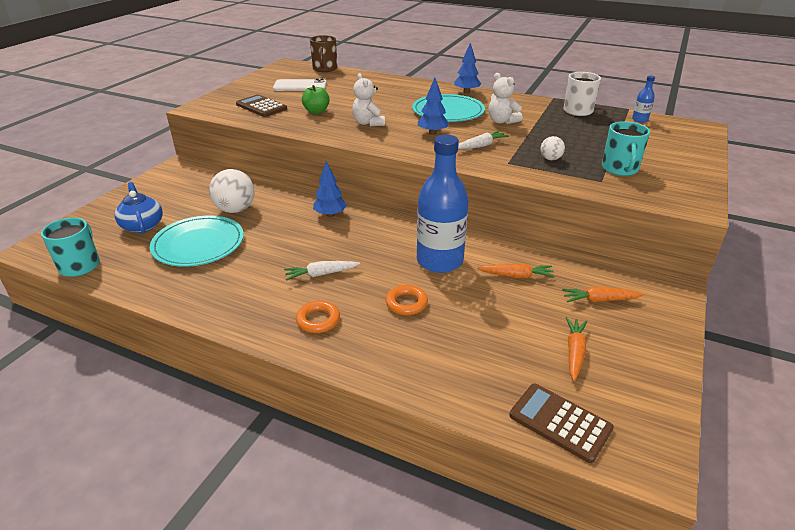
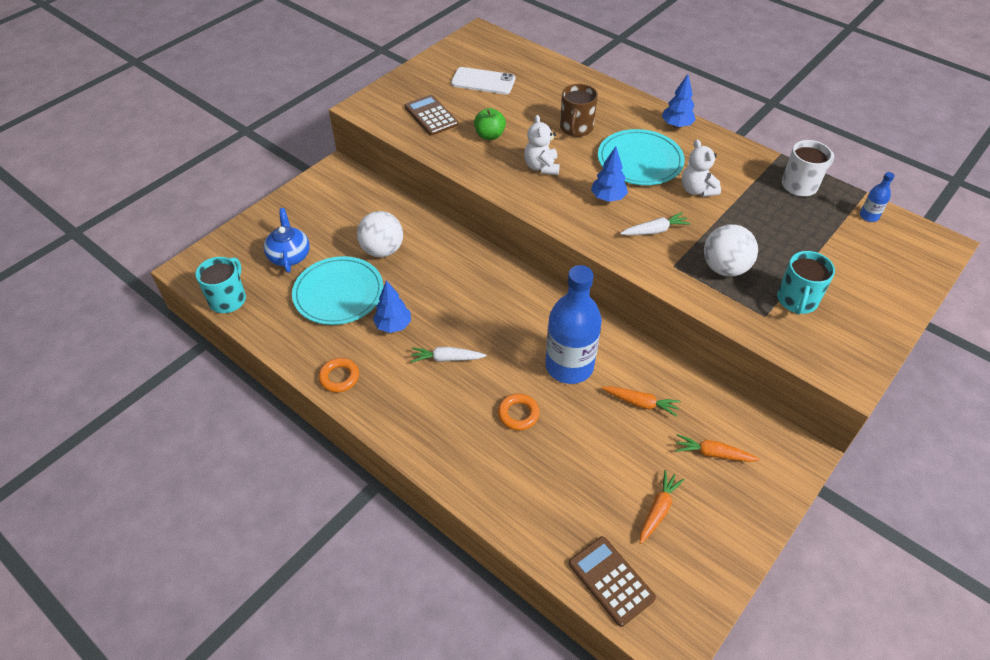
camera: 15 degrees right, 15 degrees up
orange ring [296,301,340,333] -> orange ring moved to [318,358,359,392]
brown mug [310,35,337,72] -> brown mug moved to [560,84,598,137]
blue tree [313,161,347,217] -> blue tree moved to [373,280,411,333]
white ball [540,136,565,160] -> white ball [704,224,758,276], size x1.91

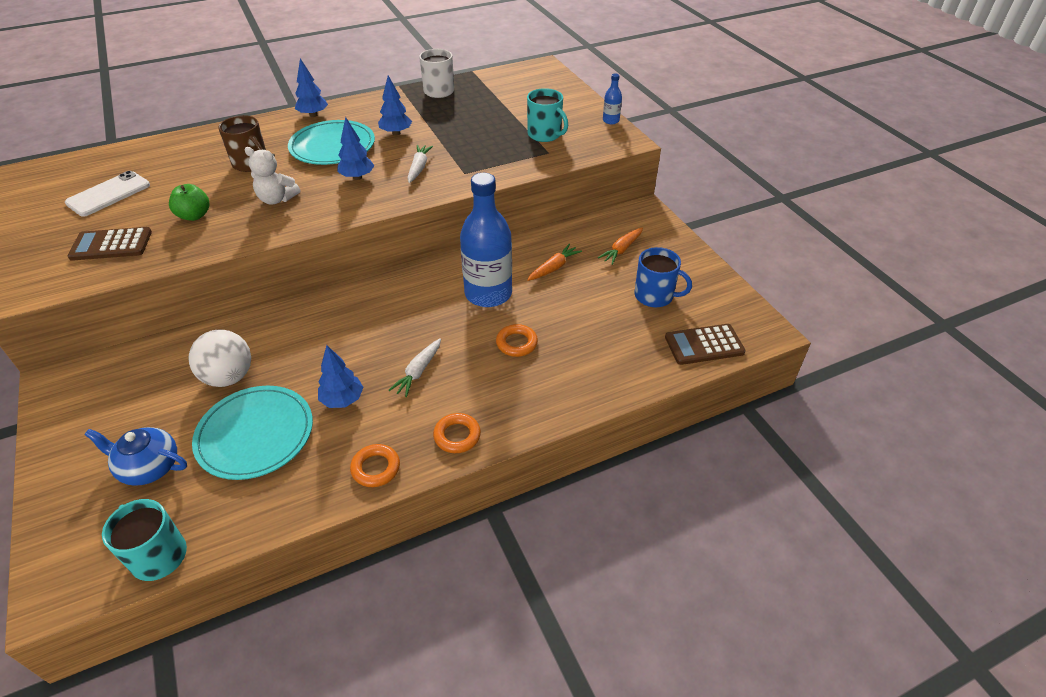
camera: 65 degrees left, 5 degrees down
orange carrot [640,470,685,544] -> blue mug [634,247,692,307]
white teddy bear [682,140,721,197] -> blue tree [378,76,412,135]
white ball [704,224,758,276] -> none
blue bottle [860,172,895,222] -> blue bottle moved to [603,73,622,124]
none -> orange ring [433,413,481,453]

